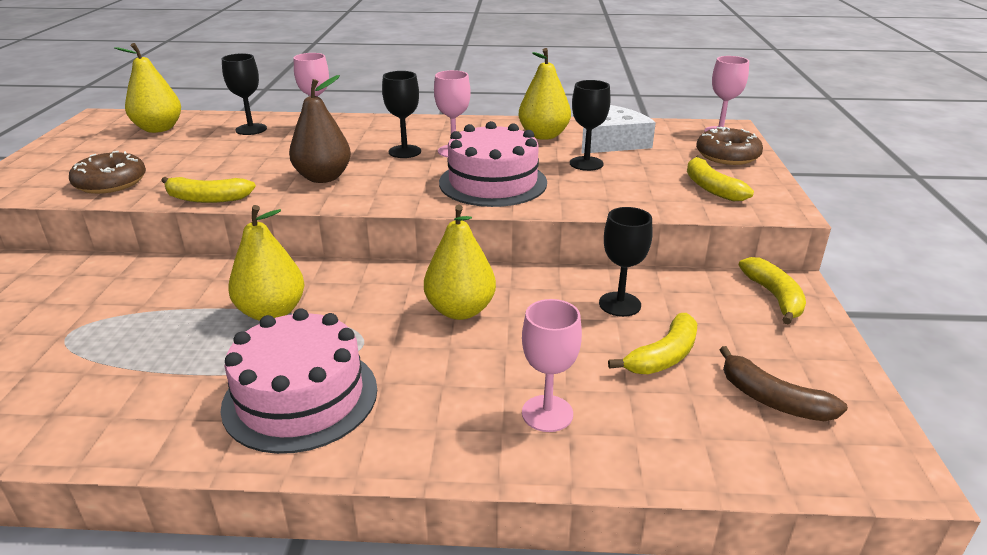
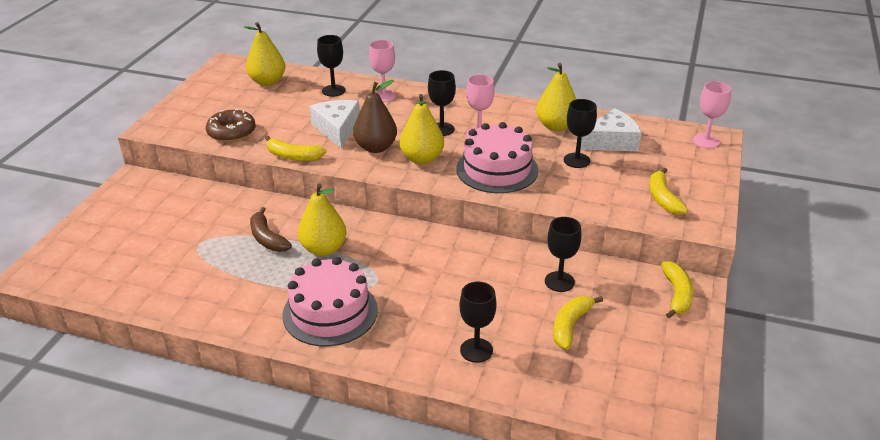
camera: 15 degrees right, 5 degrees up
yellow pear [424,205,496,320] -> yellow pear moved to [400,94,444,164]
pink goblet [522,299,582,432] -> black goblet [459,281,497,363]
yellow banana [608,313,697,374] -> yellow banana turned 150 degrees clockwise [553,296,603,350]
brown donut [696,127,763,165] -> none
brown banana [719,346,848,421] -> brown banana moved to [250,207,292,252]
none -> white cheese [310,100,360,149]

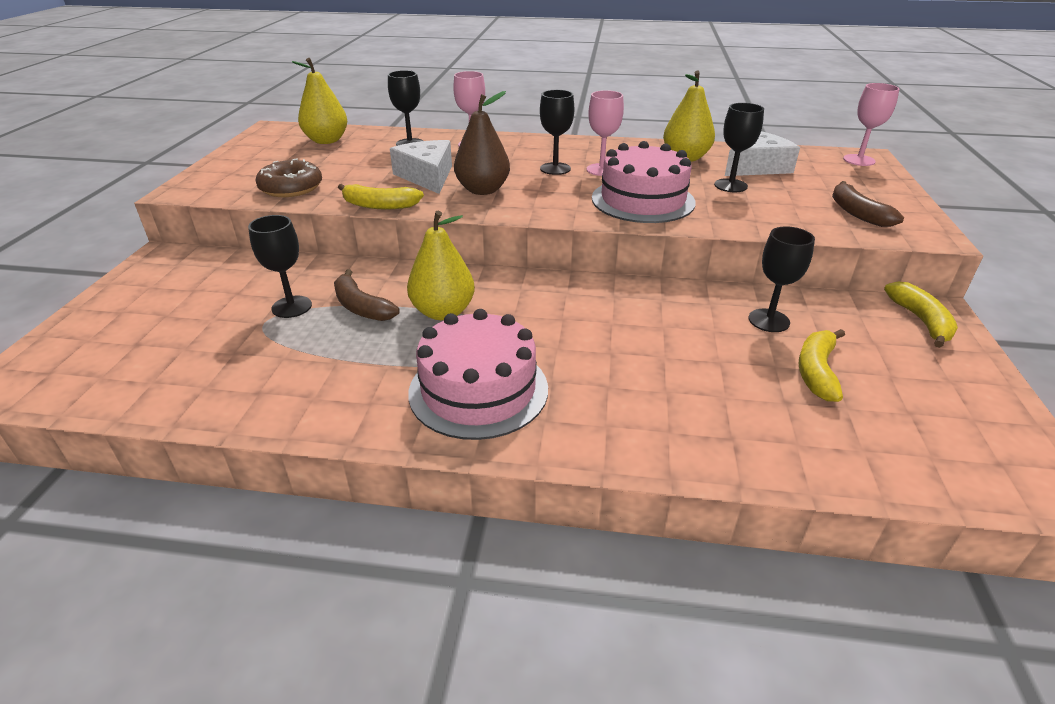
camera: 10 degrees left, 0 degrees up
yellow pear [400,94,444,164] -> none
black goblet [459,281,497,363] -> black goblet moved to [248,215,312,318]
yellow banana [649,168,688,215] -> brown banana [832,181,904,227]

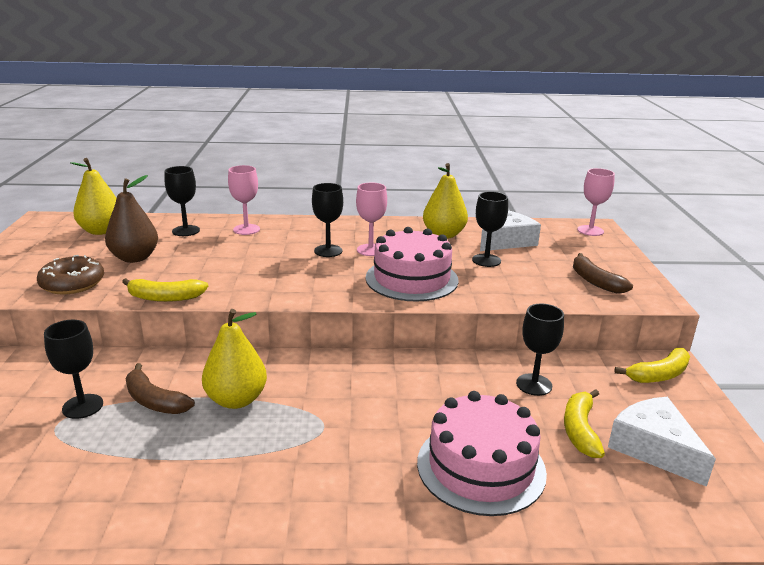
camera: 10 degrees left, 10 degrees down
white cheese [390,140,452,194] -> white cheese moved to [608,397,716,487]
pink cake [408,309,548,440] -> pink cake moved to [417,391,547,516]
brown pear [454,91,510,195] -> brown pear moved to [105,175,158,263]
yellow banana [884,282,958,348] -> yellow banana turned 75 degrees clockwise [614,348,690,383]

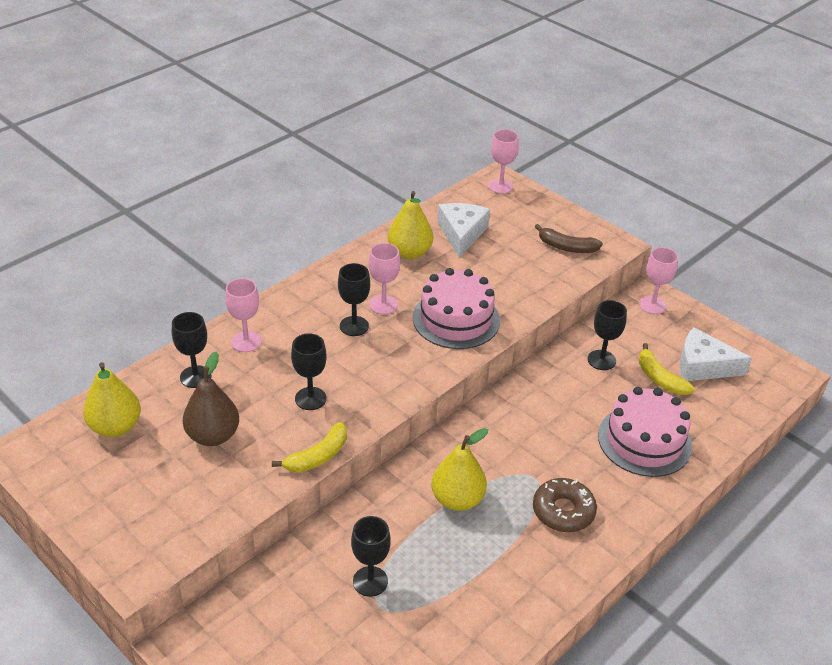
camera: 45 degrees left, 15 degrees up
brown donut [37,255,104,295] -> brown donut moved to [533,478,597,532]
brown banana [126,363,195,414] -> none
black goblet [472,192,508,267] -> black goblet moved to [291,333,327,410]
yellow banana [614,348,690,383] -> pink goblet [639,247,678,314]

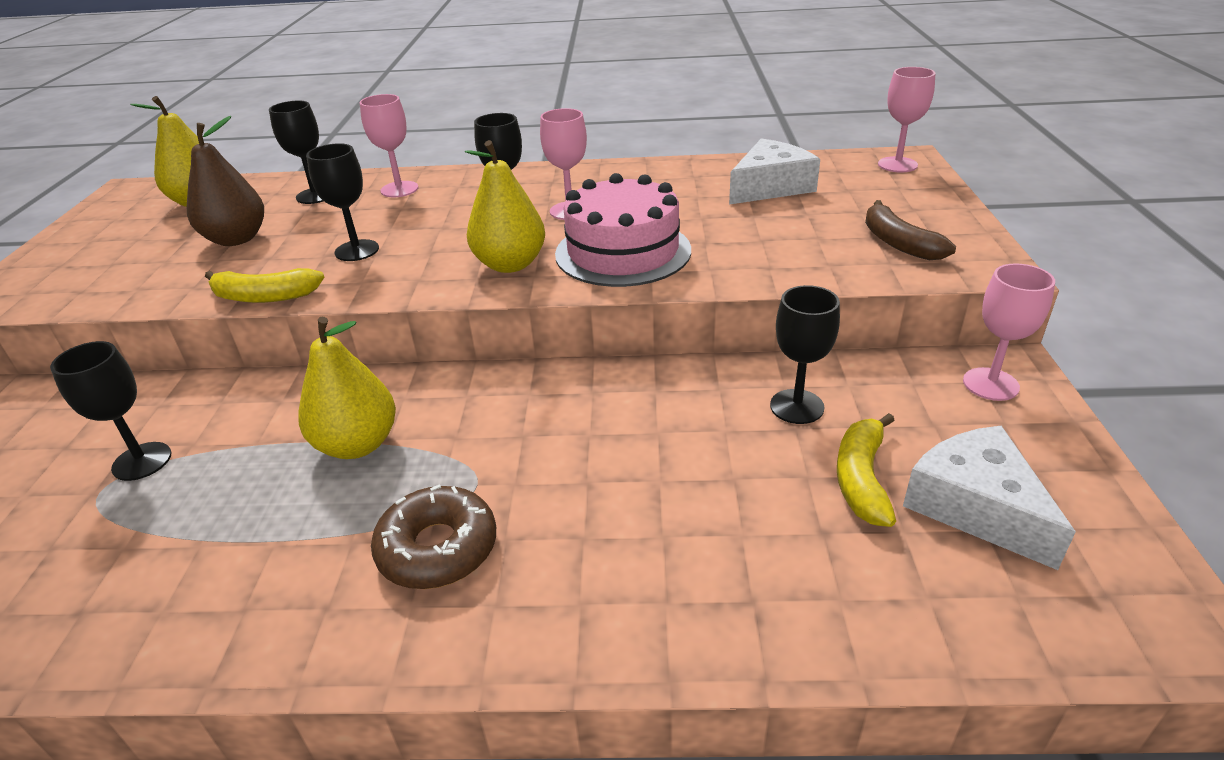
camera: 50 degrees right, 5 degrees down
yellow pear [388,191,433,259] -> yellow pear moved to [465,140,545,273]
pink cake [598,387,692,477] -> none

